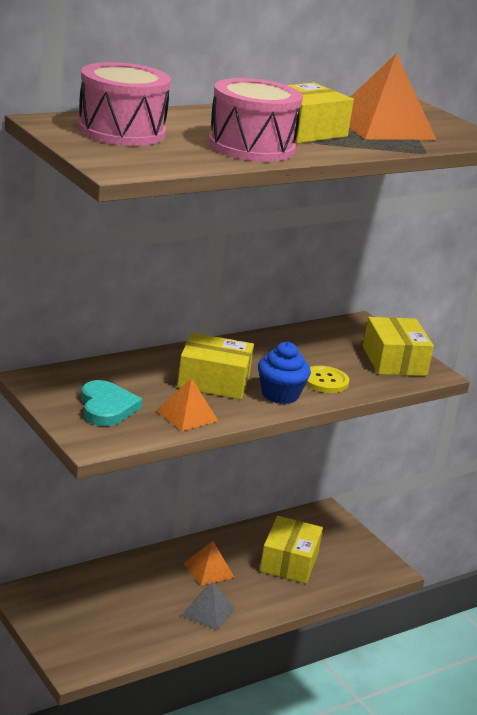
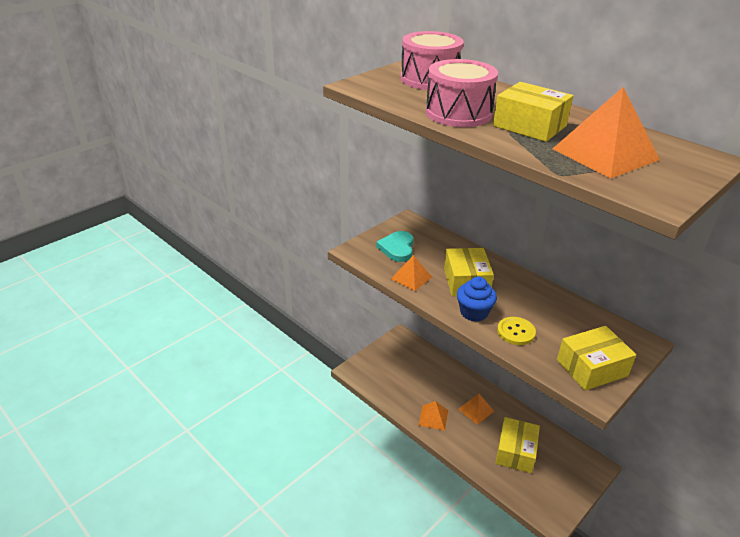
camera: 80 degrees right, 10 degrees up
turquoise heart [81,380,142,426] -> turquoise heart turned 120 degrees clockwise [376,231,414,262]
grey pyramid [181,582,235,630] -> orange pyramid [418,401,448,431]
yellow box [260,516,323,583] -> yellow box turned 75 degrees counterclockwise [496,417,540,473]

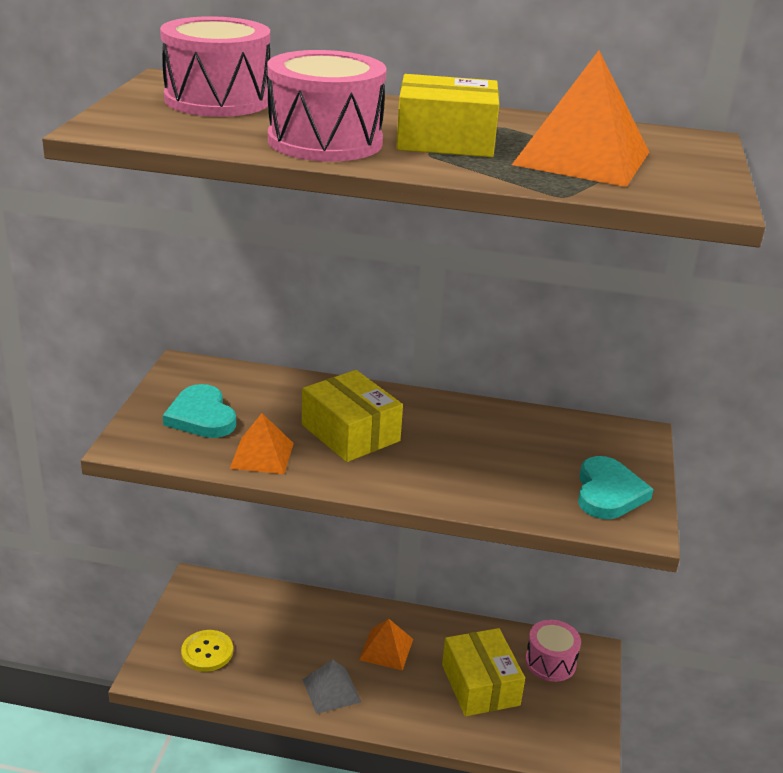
camera: 35 degrees left, 5 degrees down
orange pyramid [418,401,448,431] -> grey pyramid [302,659,361,714]
blue cupcake [457,277,497,322] -> none
yellow button [497,317,536,345] -> yellow button moved to [181,630,233,672]
yellow box [557,326,636,391] -> turquoise heart [578,456,654,519]
none -> pink drum [525,620,581,682]

